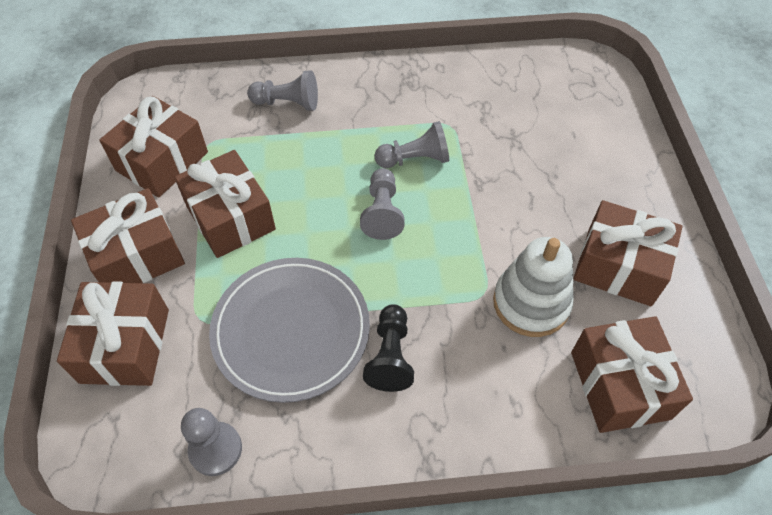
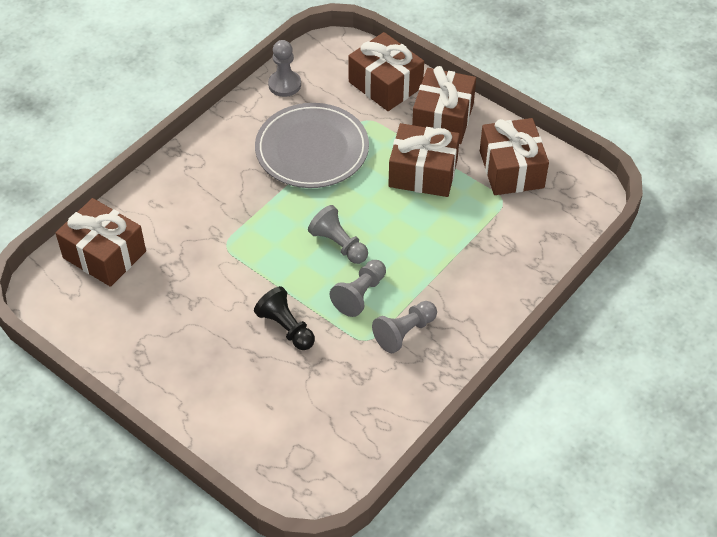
camera: 135 degrees right, 5 degrees down
grey pawn [247,70,318,111] -> grey pawn moved to [372,301,437,353]
black pawn [363,304,414,392] -> black pawn moved to [254,286,315,350]
white stacking toy [493,237,574,337] -> none
brown gift [573,200,682,306] -> none

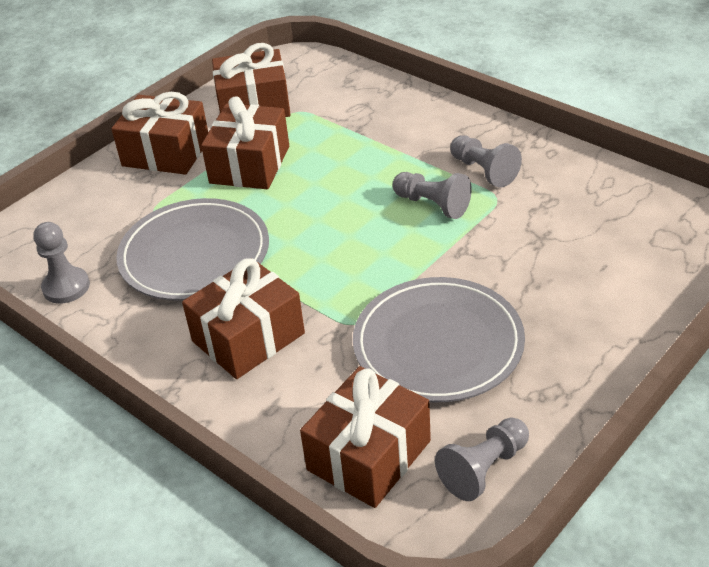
camera: 85 degrees left, 10 degrees down
black pawn [254,286,315,350] -> none
grey pawn [308,205,368,264] -> grey pawn moved to [435,418,529,501]
brown gift [348,32,424,111] -> brown gift moved to [182,258,305,379]
none -> grey plate [353,277,525,402]

